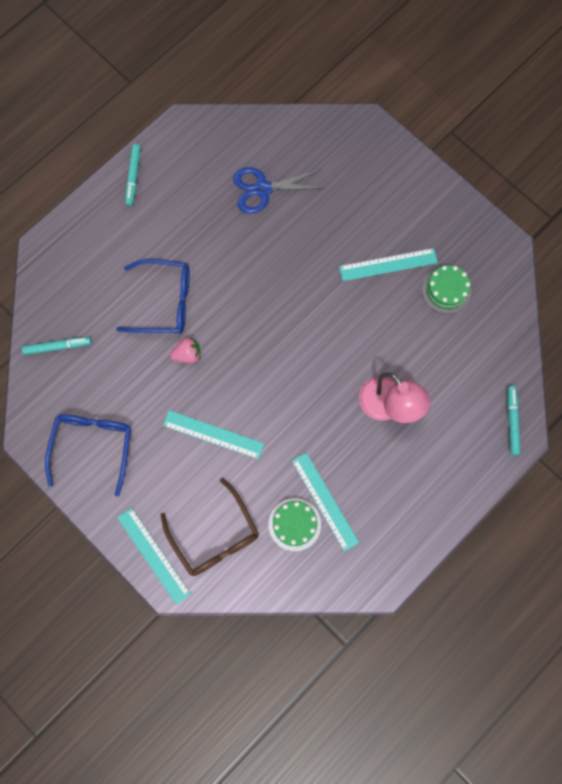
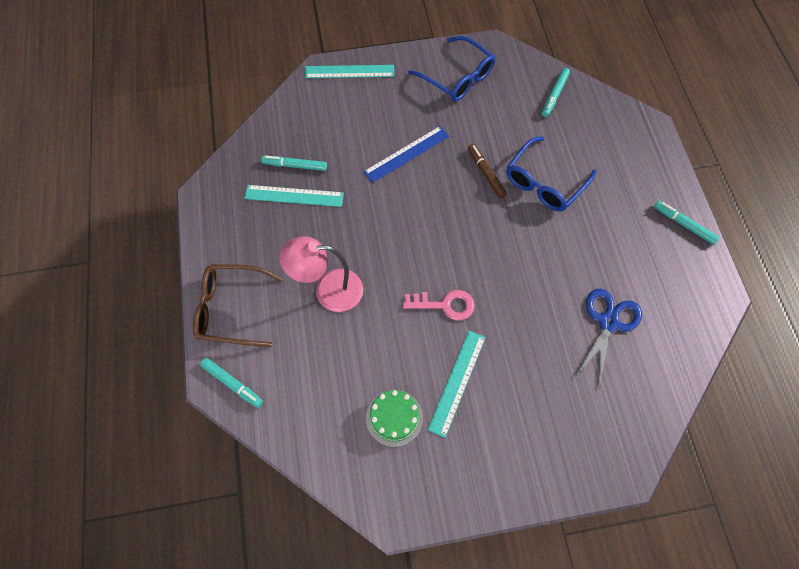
camera: 125 degrees right, 10 degrees down
brown glasses [161,478,259,576] -> brown glasses moved to [193,264,283,347]
turquoise ruler [163,410,265,459] -> blue ruler [363,126,449,183]
pink strawberry [170,337,200,363] -> brown marker [468,144,507,198]
green cake [269,498,321,551] -> turquoise marker [261,156,327,171]
none -> pink key [403,290,475,320]

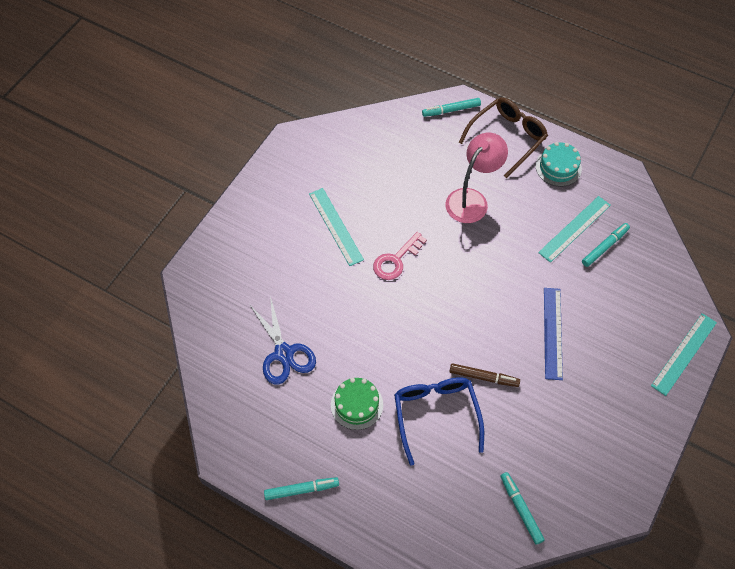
camera: 130 degrees right, 5 degrees down
green cake [366,390,423,447] -> green cake moved to [331,378,383,430]
blue glasses [408,36,495,101] -> none
none -> turquoise cake [536,142,582,187]

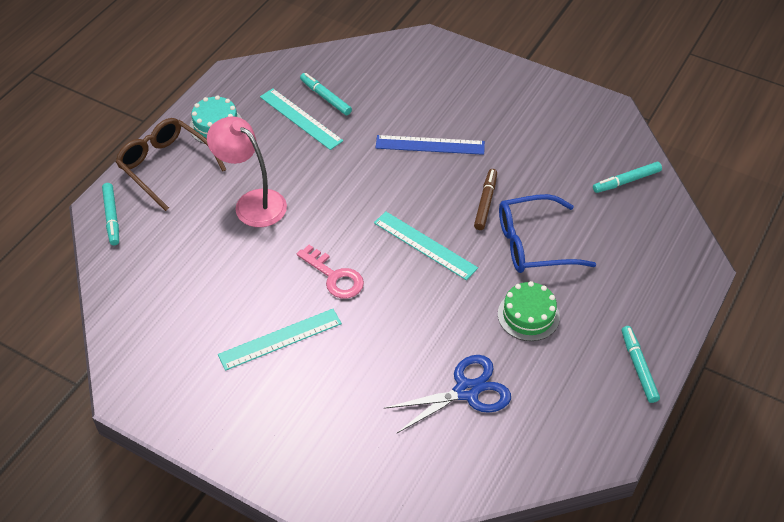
camera: 90 degrees left, 10 degrees down
turquoise ruler [651,313,717,396] -> turquoise ruler moved to [374,211,478,280]

